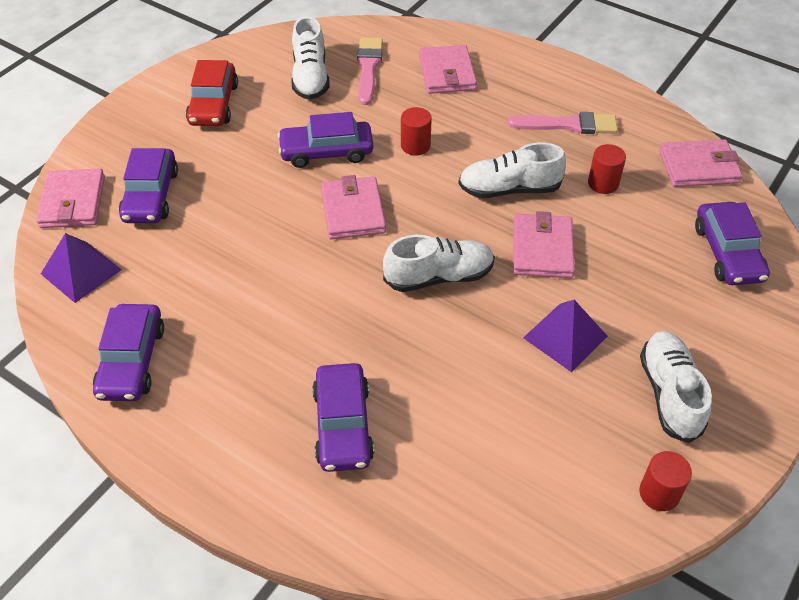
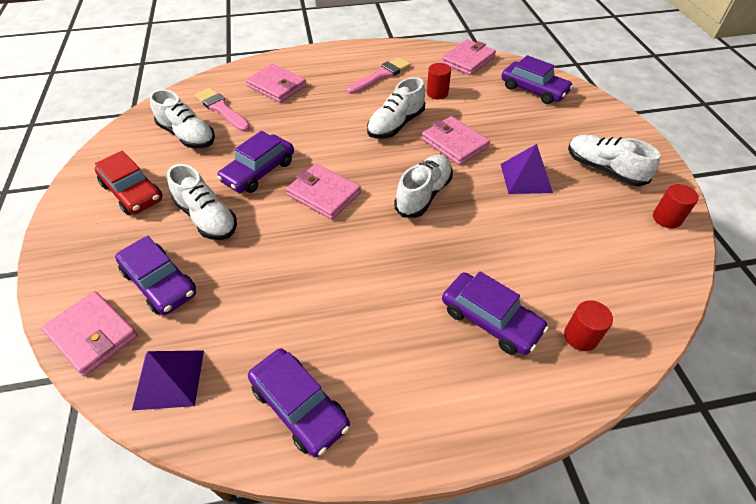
camera: 45 degrees left, 0 degrees up
red cylinder [401,107,432,156] -> red cylinder moved to [564,300,613,351]
none -> white shoe [167,164,237,240]

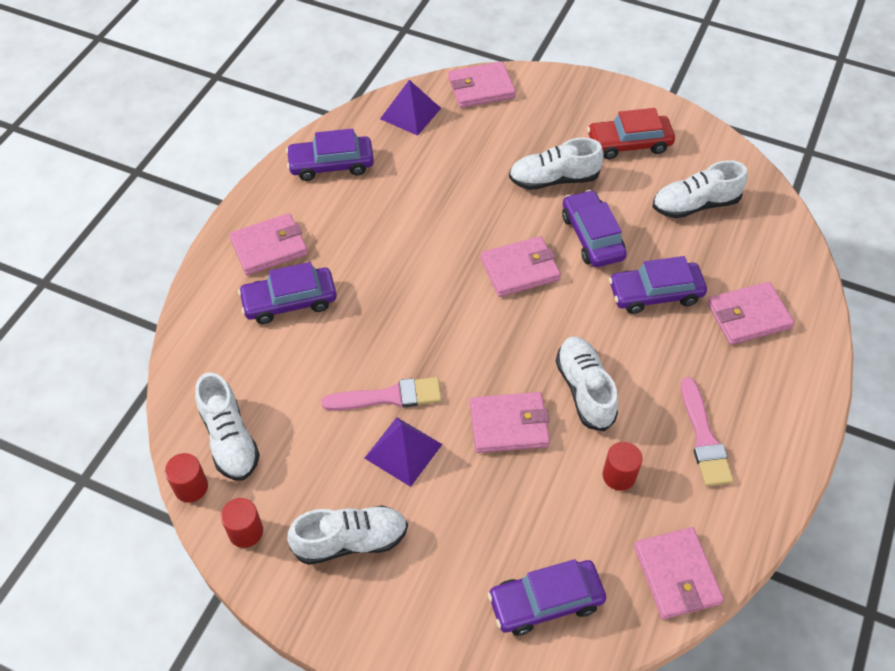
camera: 125 degrees right, 5 degrees up
purple car [115,236,196,315] -> purple car moved to [609,256,707,314]
pink brush [195,88,250,132] -> pink brush moved to [321,377,442,411]
white shoe [394,155,453,218] -> white shoe moved to [195,372,260,481]
red cylinder [564,300,613,351] -> red cylinder moved to [165,453,208,503]
none -> pink wallet [229,213,308,275]

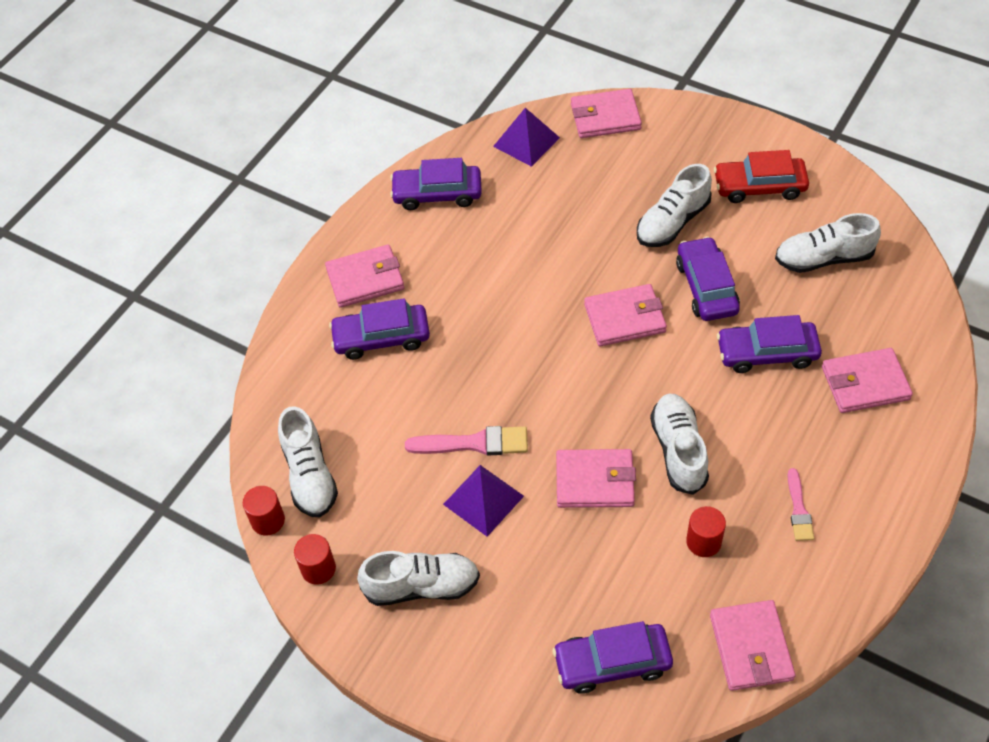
camera: 10 degrees right, 0 degrees up
white shoe [509,138,603,190] -> white shoe turned 45 degrees counterclockwise [637,164,712,247]
pink brush [681,377,733,486] -> pink brush [788,468,814,541], size x0.63

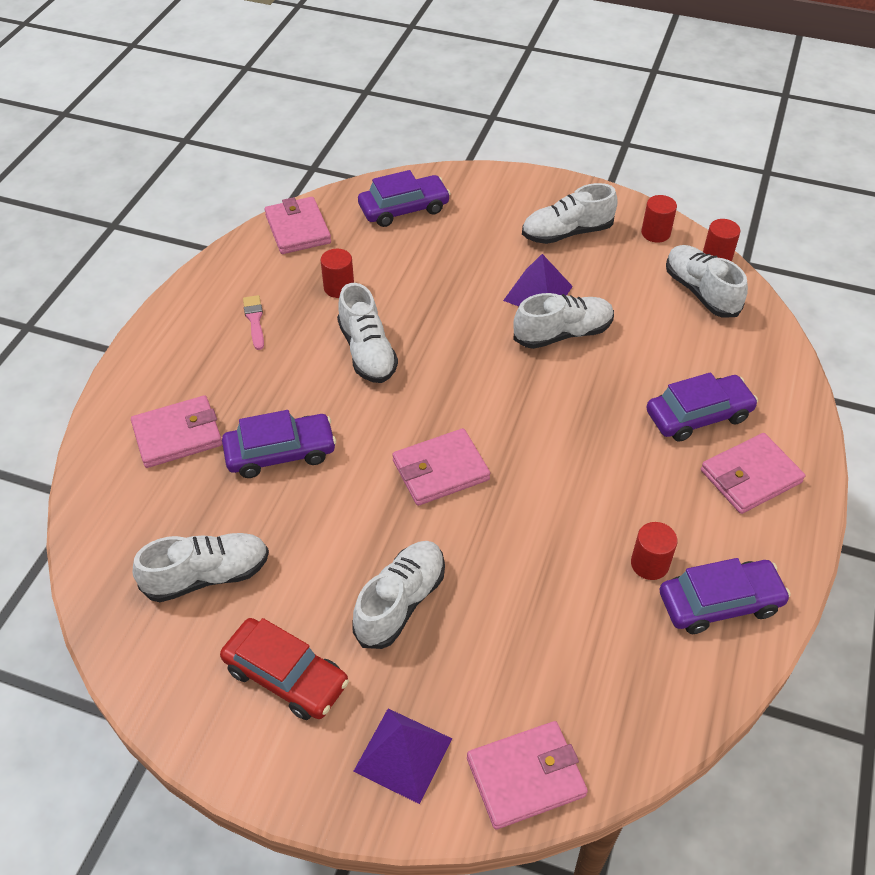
camera: 165 degrees right, 5 degrees down
pink brush [405,426,528,456] -> white shoe [513,293,614,349]
purple pyramid [493,108,560,167] -> purple pyramid moved to [353,709,452,804]
pink wallet [556,449,636,508] -> none
purple car [676,237,740,321] -> none
red car [714,150,809,203] -> red car turned 45 degrees clockwise [220,618,349,720]
none -> red cylinder [631,522,678,580]

